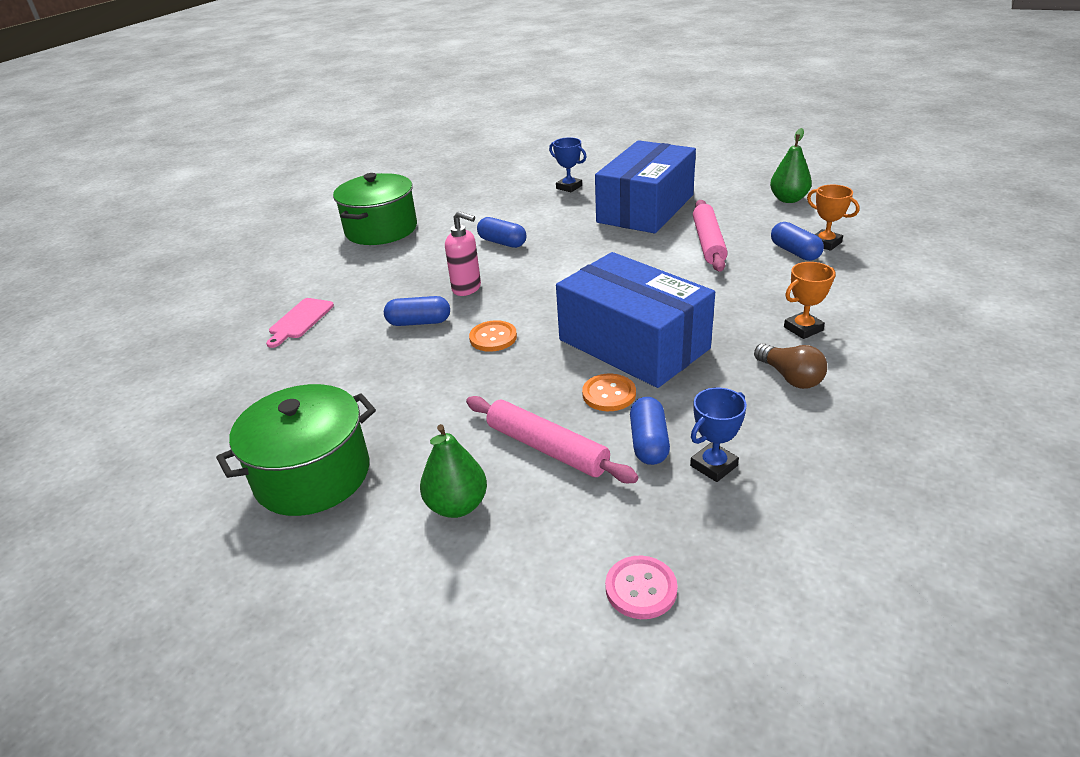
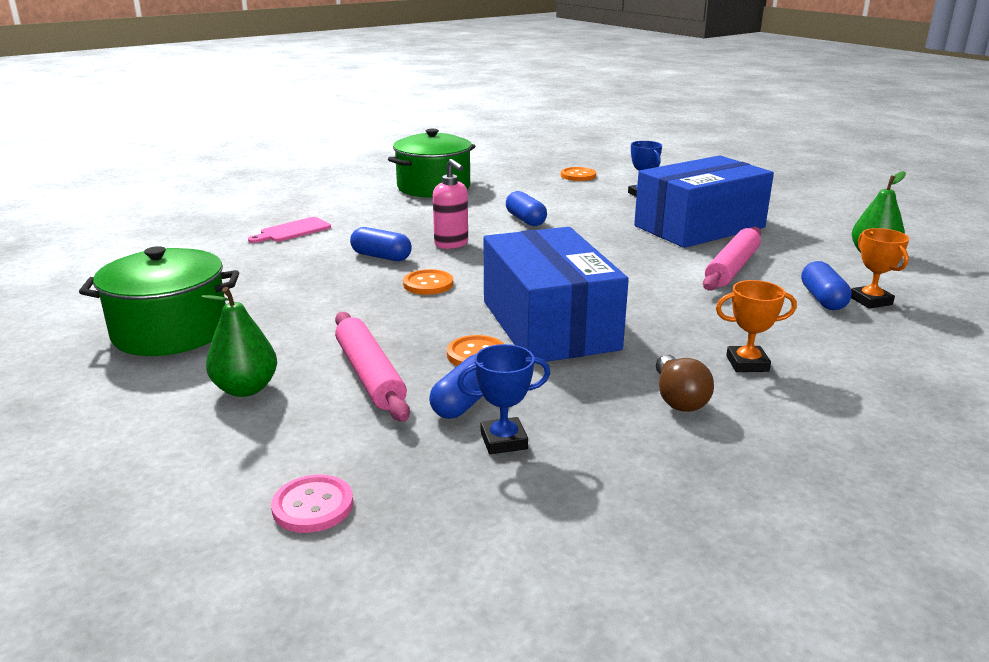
camera: 25 degrees right, 10 degrees down
none -> orange button [561,167,596,181]

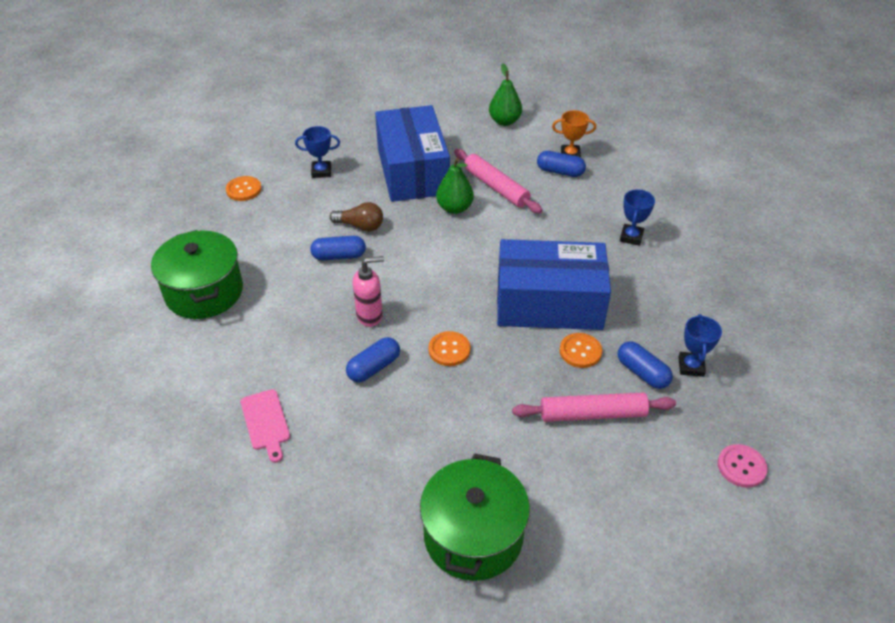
camera: 70 degrees left, 20 degrees up
green pear [202,287,277,397] -> green pear moved to [436,158,474,214]
brown light bulb [656,355,714,412] -> brown light bulb moved to [330,202,383,232]
orange trophy [716,280,797,372] -> blue trophy [620,189,655,246]

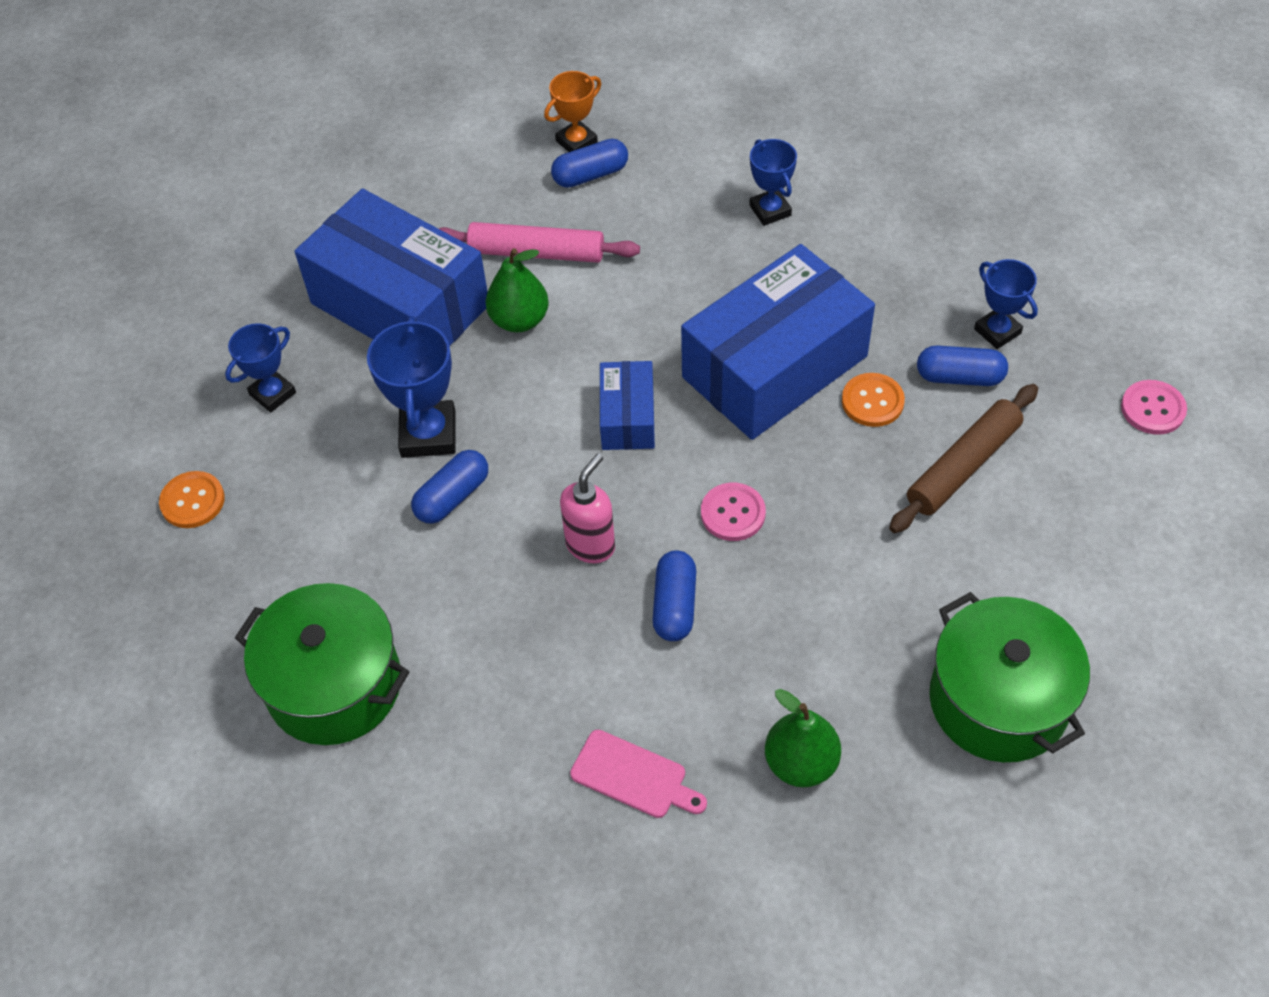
camera: 40 degrees left, 10 degrees up
brown light bulb [330,202,383,232] -> blue trophy [367,316,456,458]
orange button [428,331,470,366] -> pink button [701,483,766,541]
green pear [489,64,522,126] -> green pear moved to [765,689,841,787]
pink rolling pin [512,392,676,422] -> brown rolling pin [889,384,1038,533]
none -> blue box [600,361,655,450]

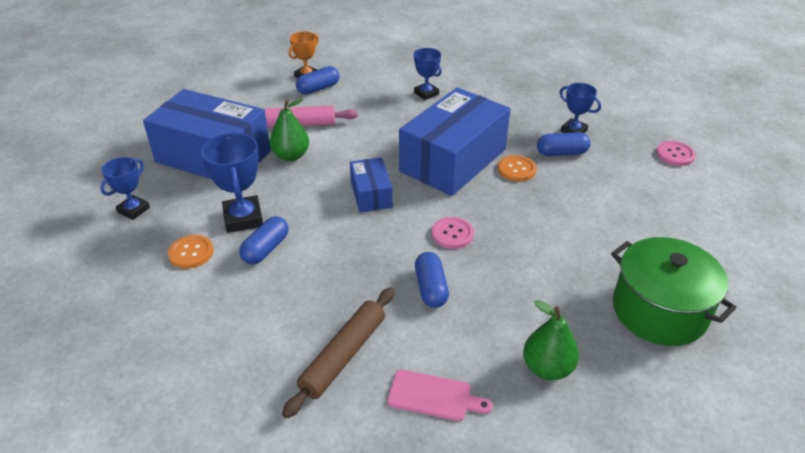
camera: 15 degrees left, 15 degrees down
orange button [159,471,225,528] -> orange button moved to [168,235,213,269]
green pot [235,583,410,745] -> none
pink soap dispenser [560,453,615,563] -> none
brown rolling pin [889,384,1038,533] -> brown rolling pin moved to [282,287,395,419]

